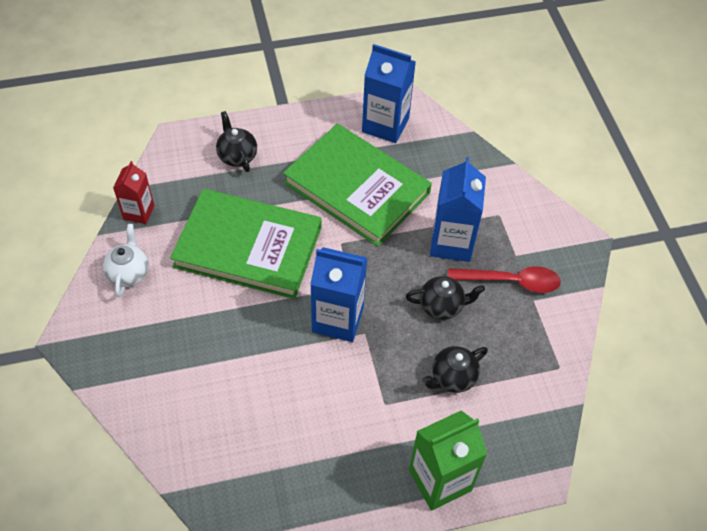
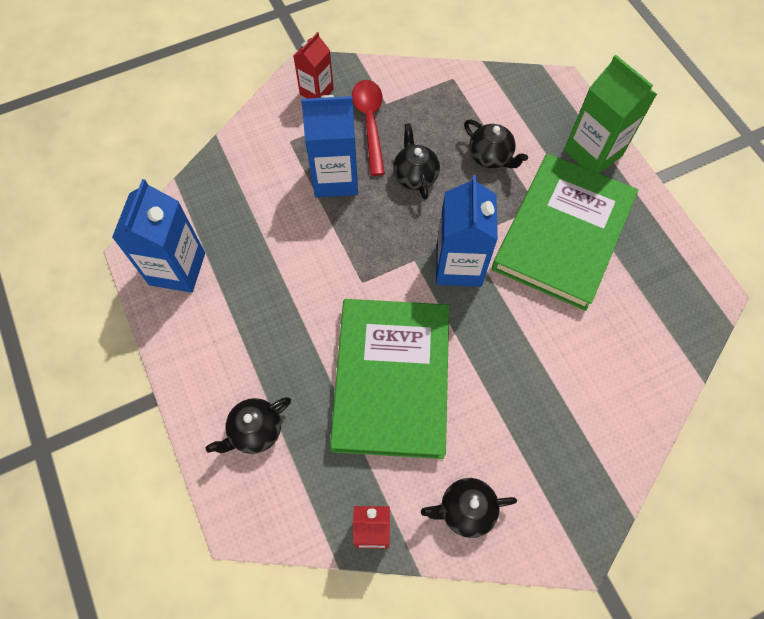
camera: 100 degrees left, 10 degrees up
white teapot [103,224,149,297] -> black teapot [421,478,517,538]
green book [283,123,432,247] -> green book moved to [492,153,638,311]
none -> red carton [294,32,334,99]

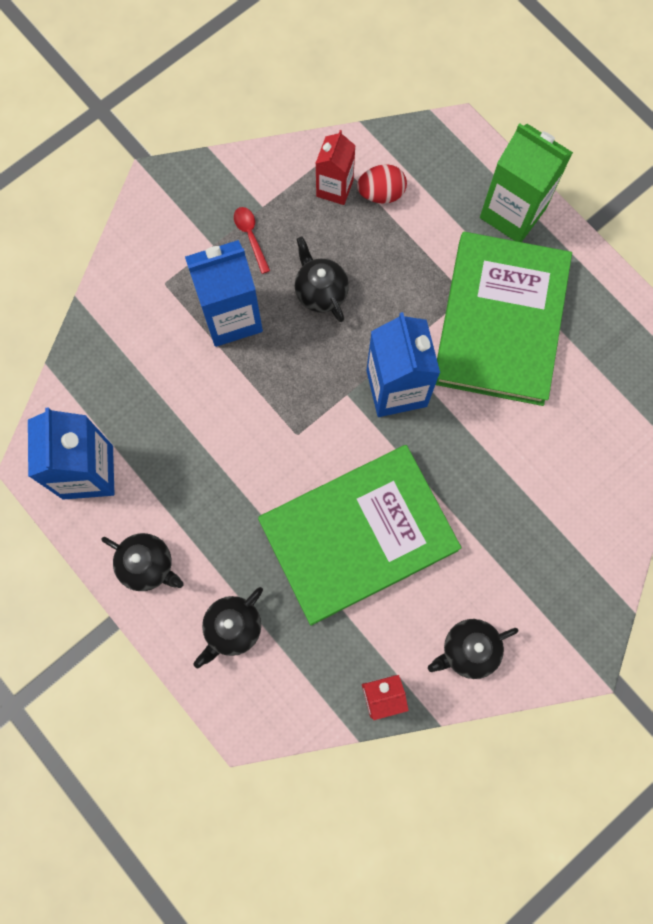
camera: 15 degrees left, 10 degrees up
red carton [294,32,334,99] -> red carton moved to [315,130,356,205]
green book [330,299,449,459] -> green book turned 75 degrees clockwise [258,445,461,625]
red spoon [352,80,385,176] -> red spoon [234,207,270,274], size x0.55
black teapot [464,120,528,168] -> black teapot moved to [101,533,184,591]
none -> red egg [357,164,407,204]

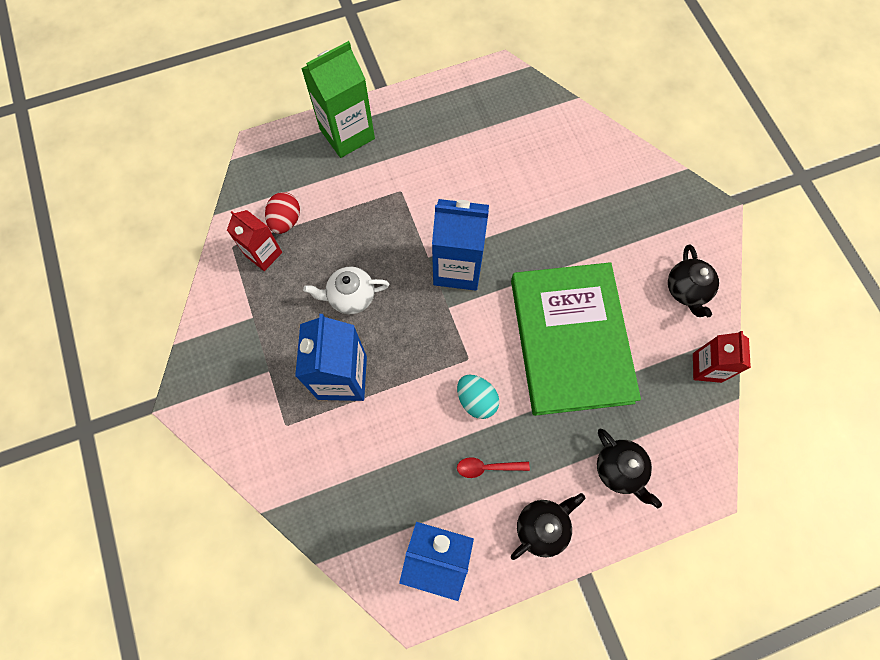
camera: 70 degrees left, 5 degrees down
red spoon [234,207,270,274] -> red spoon moved to [457,457,530,478]
black teapot [295,237,349,322] -> white teapot [303,267,390,314]
green book [436,232,572,406] -> none
none -> turquoise egg [457,375,499,419]

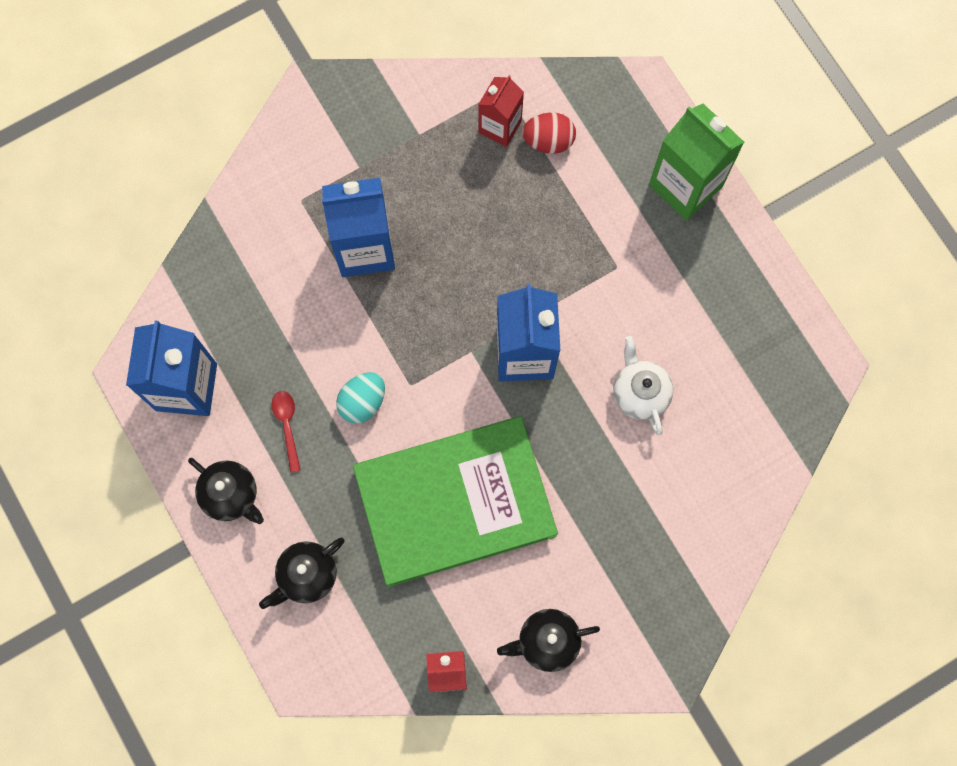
camera: 80 degrees right, 5 degrees up
white teapot [303,267,390,314] -> white teapot moved to [614,336,673,435]

